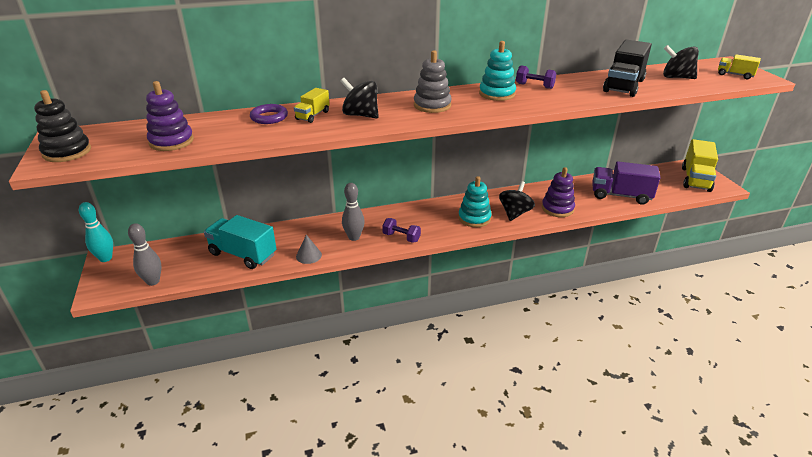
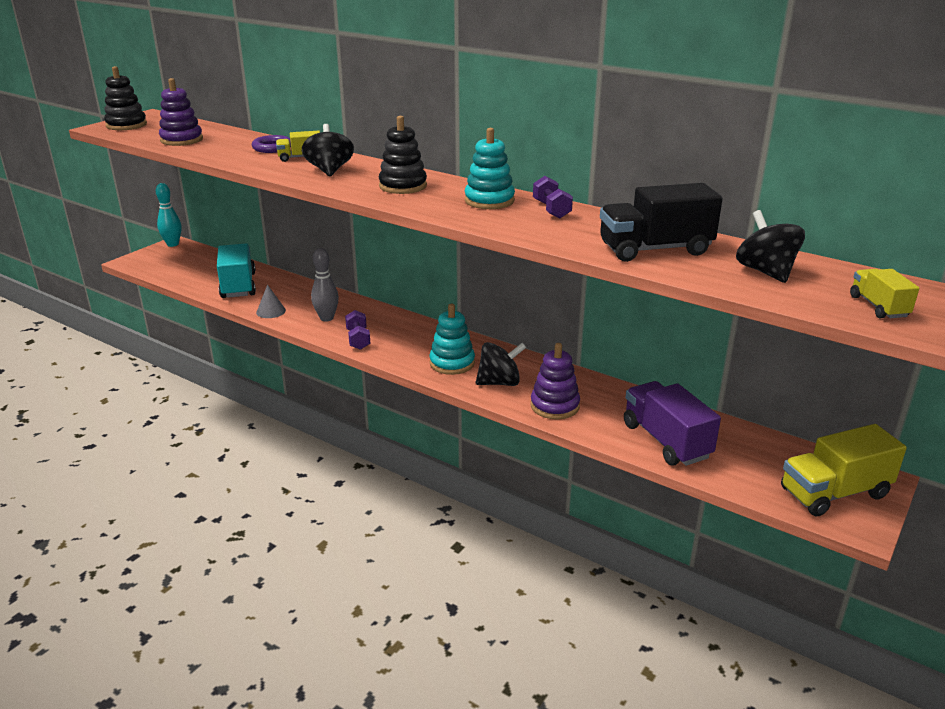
camera: 50 degrees right, 5 degrees down
grey bowling pin [128,223,162,286] -> none
grey stacking toy [414,50,452,113] -> black stacking toy [379,116,427,194]

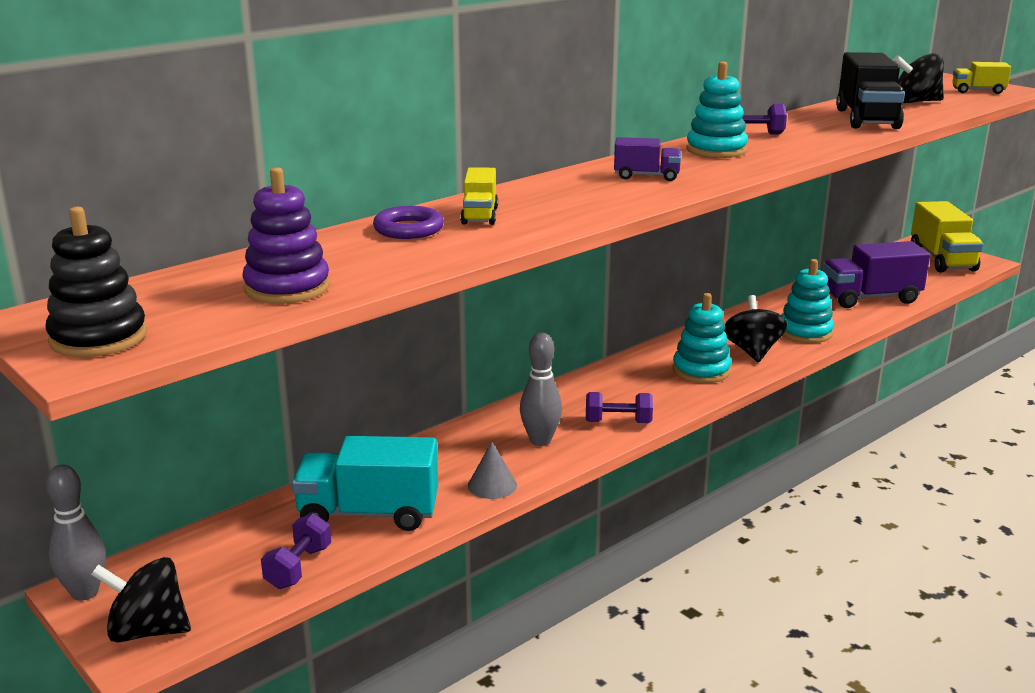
camera: 75 degrees left, 5 degrees down
turquoise bowling pin [156,183,181,247] -> grey bowling pin [46,465,106,601]
black spinning top [302,124,354,177] -> black spinning top moved to [91,557,191,643]
black stacking toy [379,116,427,194] -> purple truck [614,137,681,181]
purple stacking toy [531,343,580,419] -> turquoise stacking toy [781,259,834,343]
none -> purple dumbbell [261,513,331,589]

